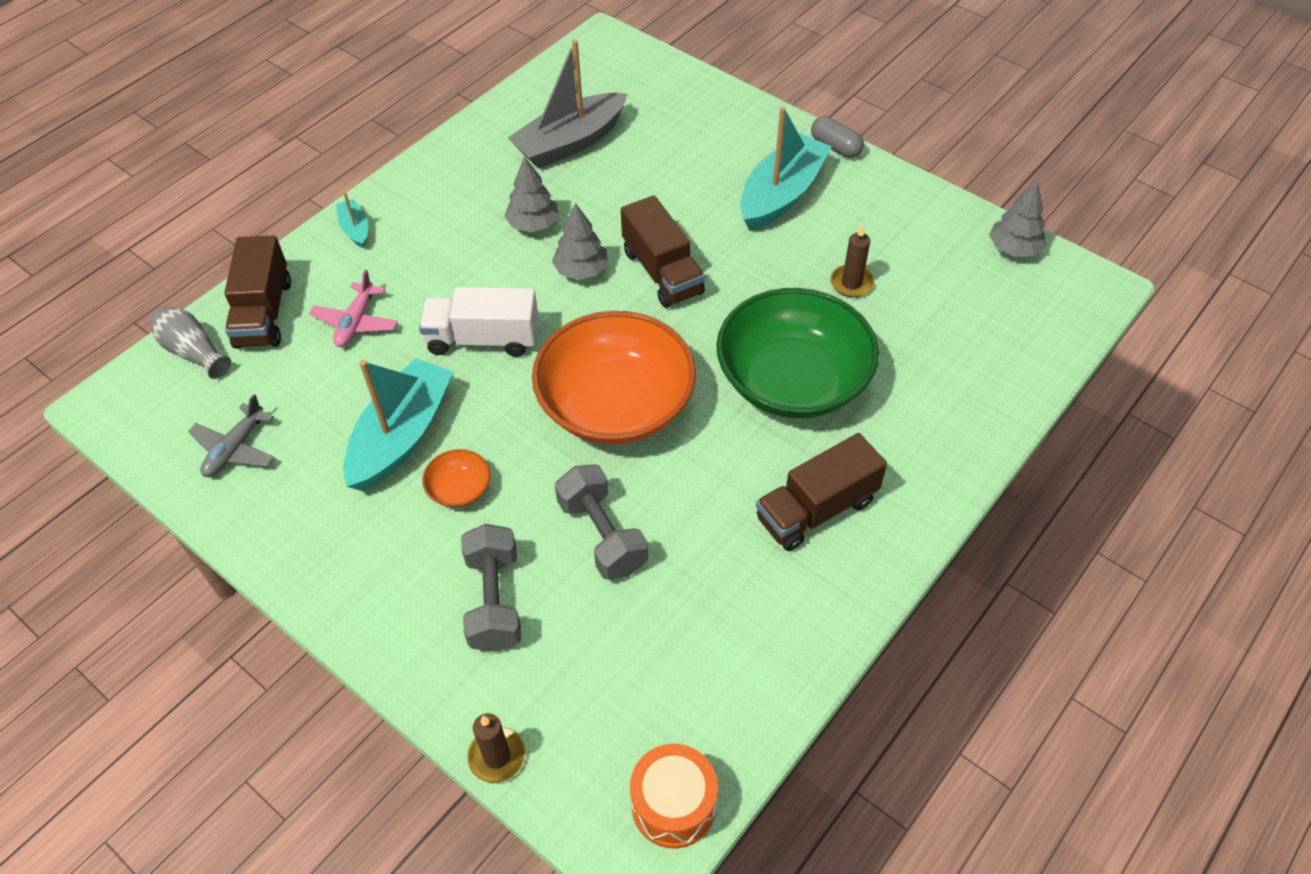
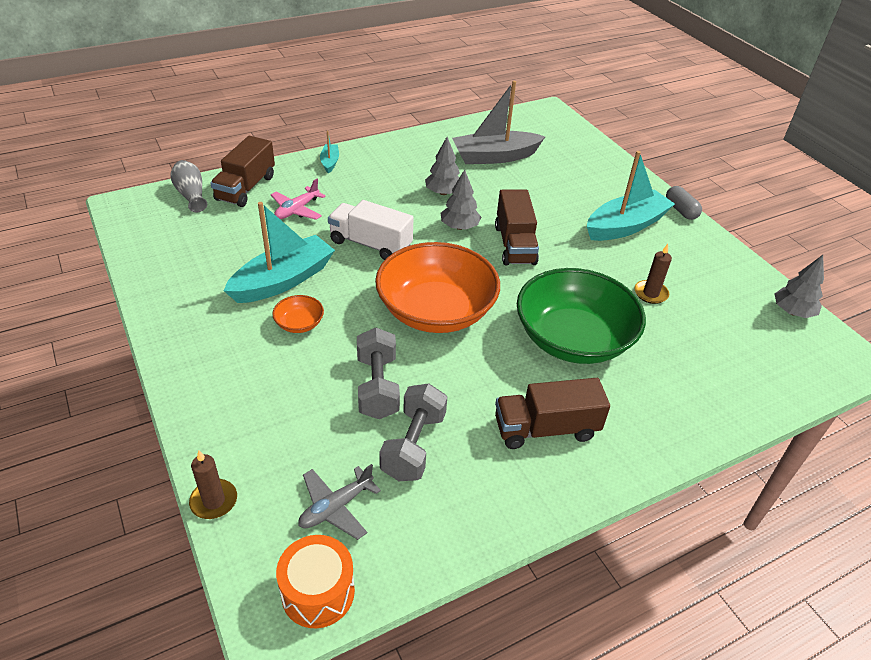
camera: 20 degrees right, 10 degrees down
grey plane [188,394,275,477] -> grey plane moved to [298,464,381,540]
grey dumbbell [461,524,521,652] -> grey dumbbell moved to [379,383,447,481]

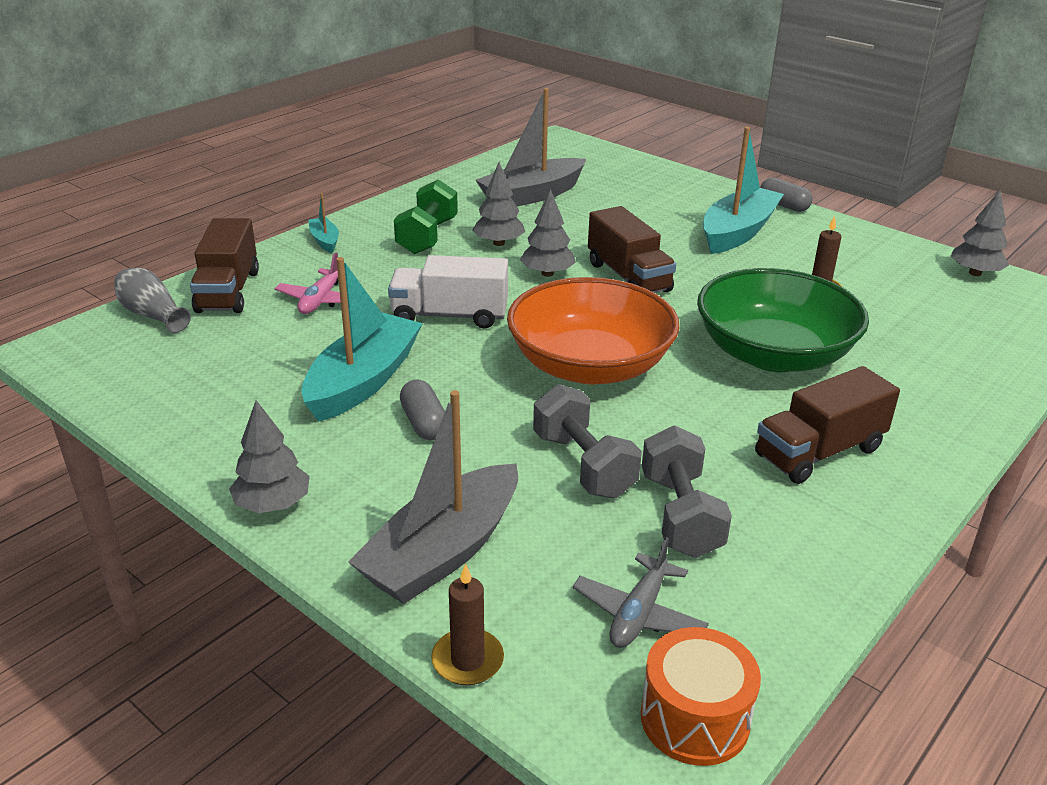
camera: 20 degrees left, 10 degrees down
orange bowl [272,295,324,333] -> grey capsule [400,380,445,440]
none -> grey tree [229,400,310,513]
none -> grey boat [348,390,518,604]
none -> green dumbbell [394,179,458,254]

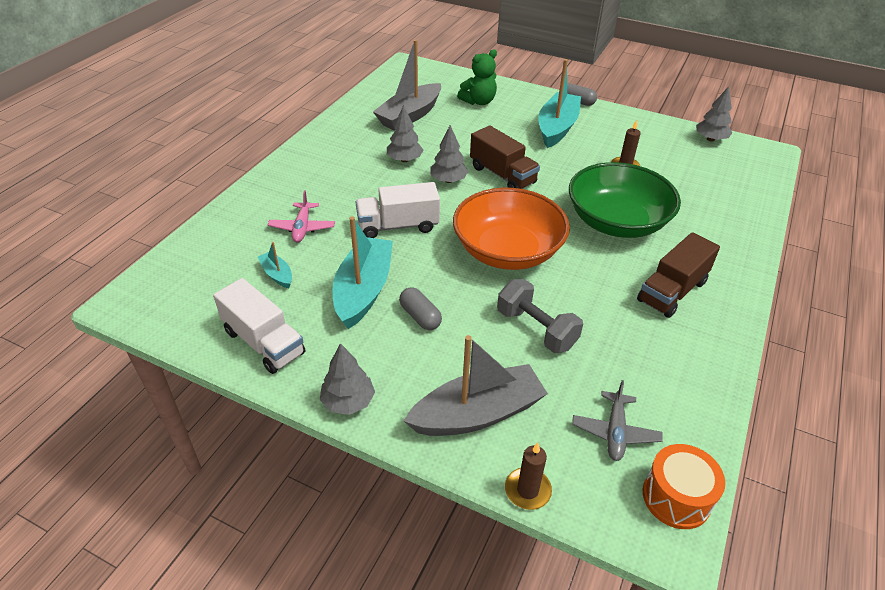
camera: 15 degrees left, 10 degrees up
grey vase [114,268,191,333] -> none
brown truck [190,218,259,313] -> none
turquoise boat [308,193,339,253] -> turquoise boat moved to [258,242,292,288]
grey boat [348,390,518,604] -> grey boat turned 135 degrees counterclockwise [404,335,548,436]
green dumbbell [394,179,458,254] -> none
grey dumbbell [642,425,732,558] -> none
none -> white truck [213,278,305,374]
none -> green teddy bear [457,49,497,105]

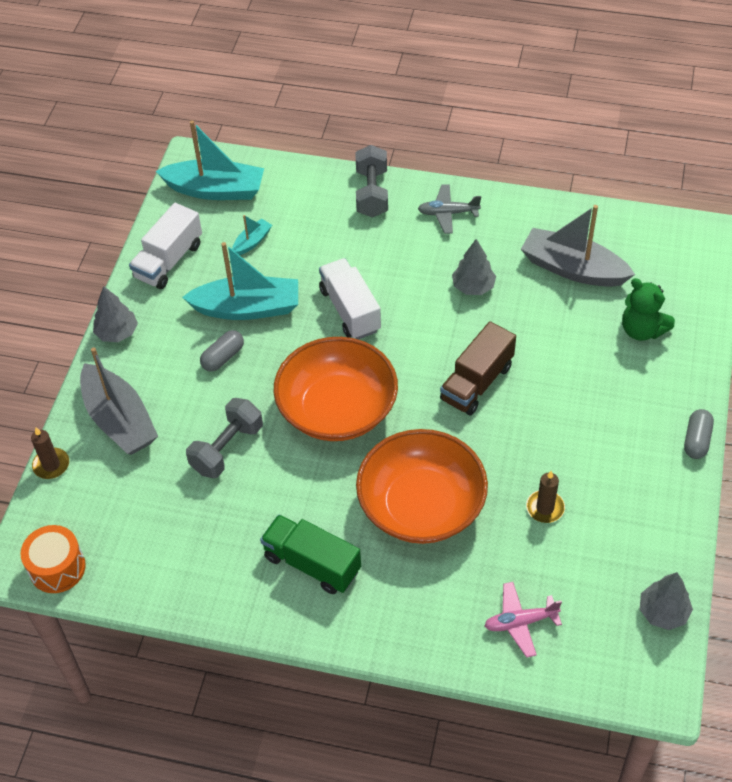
camera: 80 degrees right, 10 degrees up
pink plane [268,191,335,243] -> pink plane moved to [485,582,562,658]
grey tree [430,125,468,183] -> none
turquoise boat [538,59,581,148] -> turquoise boat moved to [156,120,264,200]
green bowl [569,162,681,238] -> orange bowl [356,429,488,544]
grey plane [572,380,663,461] -> grey plane moved to [418,184,481,234]
brown truck [637,232,720,318] -> green truck [260,514,361,594]
none -> grey dumbbell [356,145,388,218]

